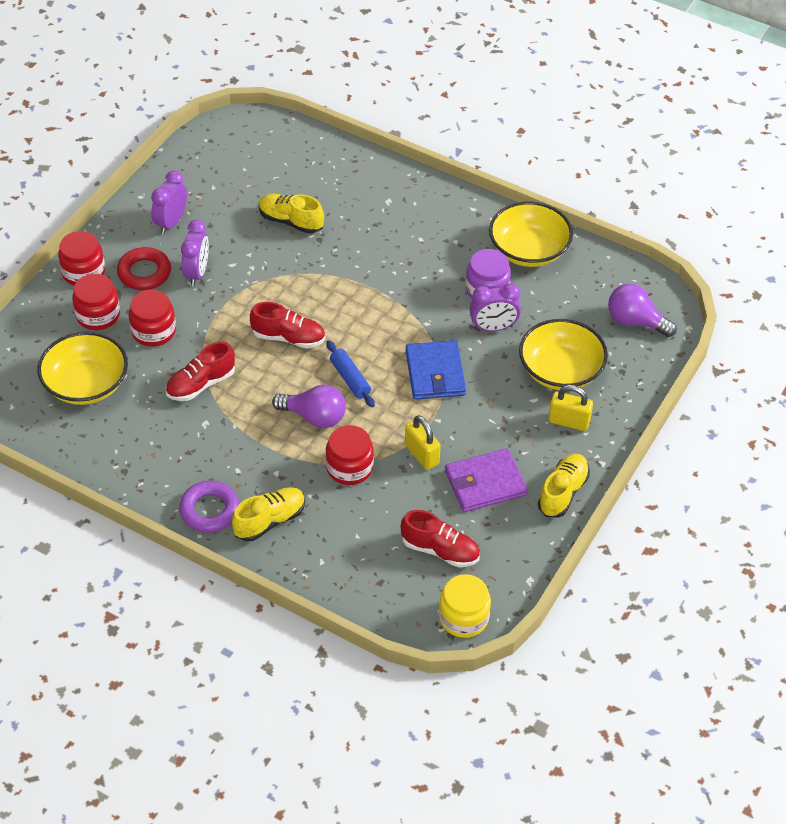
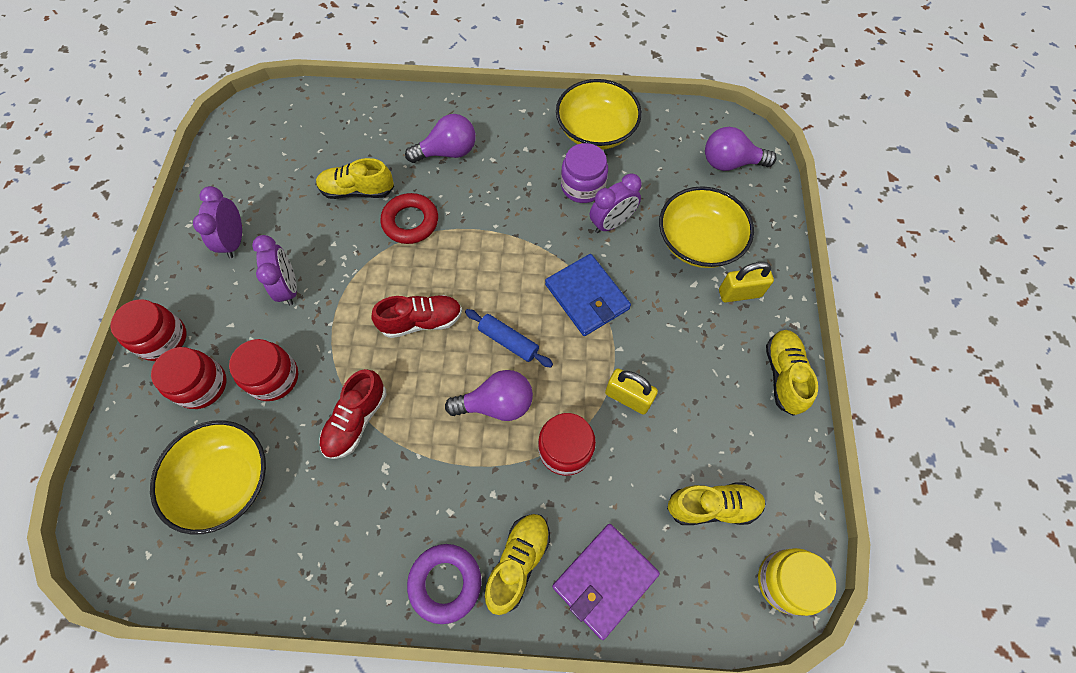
camera: 25 degrees left, 15 degrees up
red ring [117,247,171,290] -> red ring moved to [381,193,438,244]
red shoe [401,510,480,567] -> yellow shoe [667,482,766,525]
purple wallet [445,448,528,512] -> purple wallet moved to [552,524,660,640]
none -> purple light bulb [405,114,476,163]

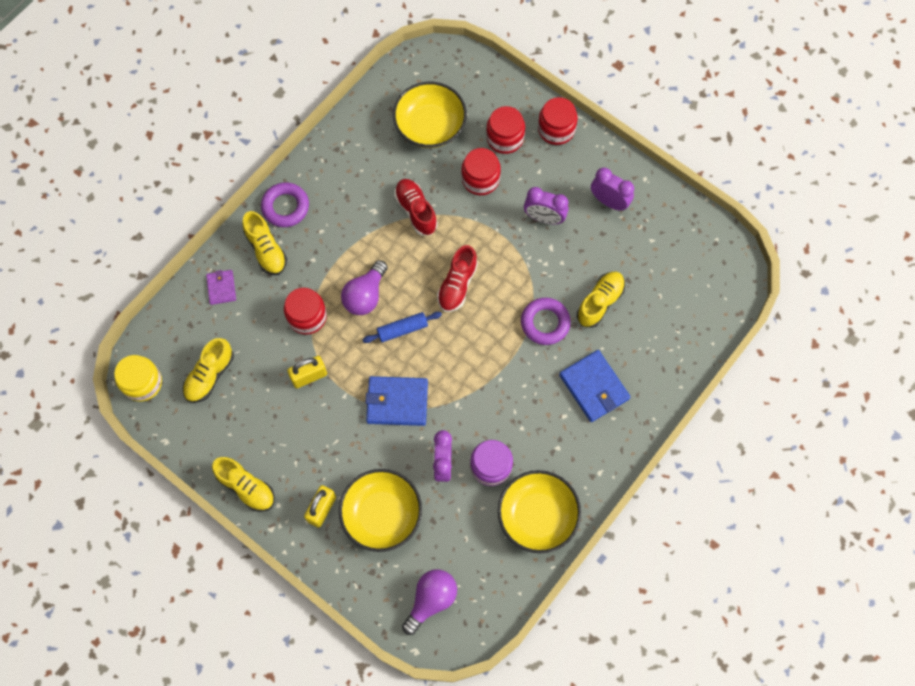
camera: 125 degrees right, 5 degrees up
red ring [381,193,438,244] -> purple ring [521,298,571,345]
purple light bulb [405,114,476,163] -> blue wallet [559,350,630,422]
purple wallet [552,524,660,640] -> purple wallet [206,270,236,305], size x0.57

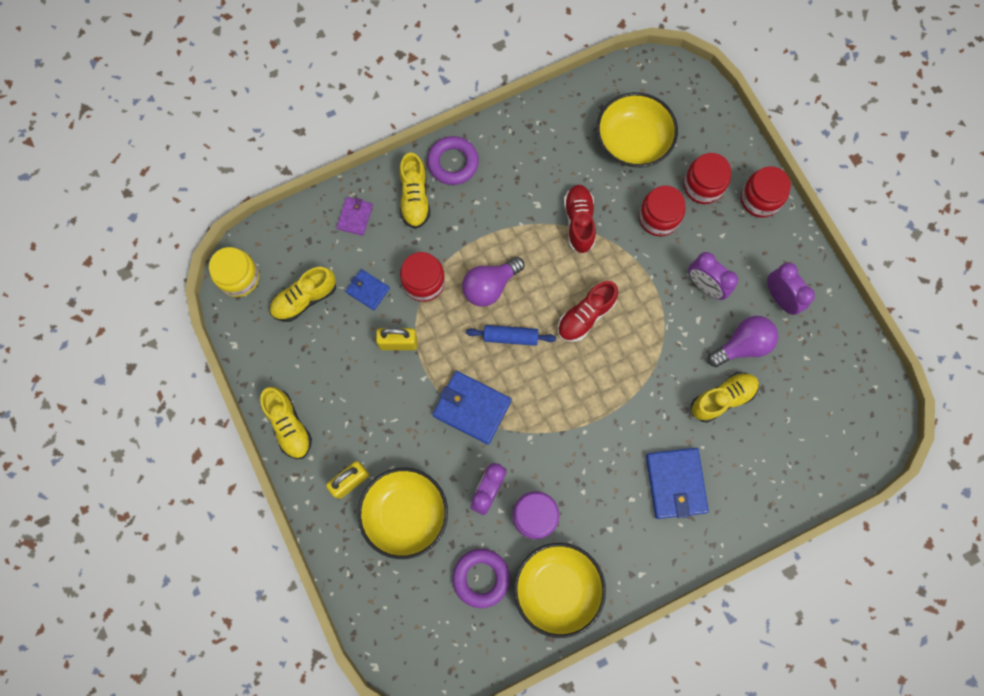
camera: 25 degrees right, 5 degrees up
purple light bulb [402,569,457,635] -> purple light bulb moved to [707,316,778,367]
purple ring [521,298,571,345] -> purple ring moved to [452,549,510,608]
none -> blue wallet [345,269,390,310]

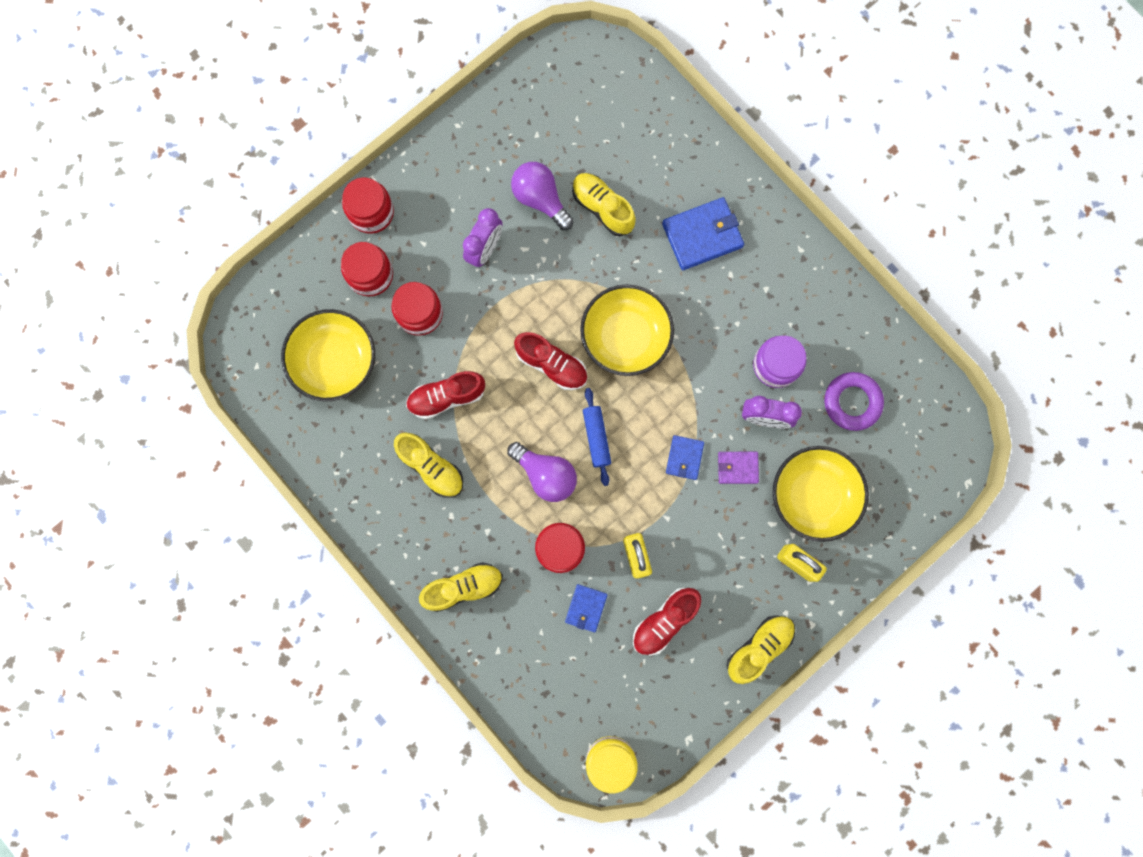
camera: 105 degrees left, 5 degrees up
yellow shoe [270,267,336,322] -> yellow shoe moved to [394,433,463,498]
purple wallet [337,197,373,236] -> purple wallet moved to [718,452,759,484]
purple ring [427,136,479,185] -> none
blue wallet [432,371,512,445] -> blue wallet [666,435,704,480], size x0.57
yellow bowl [514,543,606,638] -> yellow bowl moved to [580,284,674,376]
purple clock [767,262,815,315] -> none
none -> red shoe [633,588,702,655]

